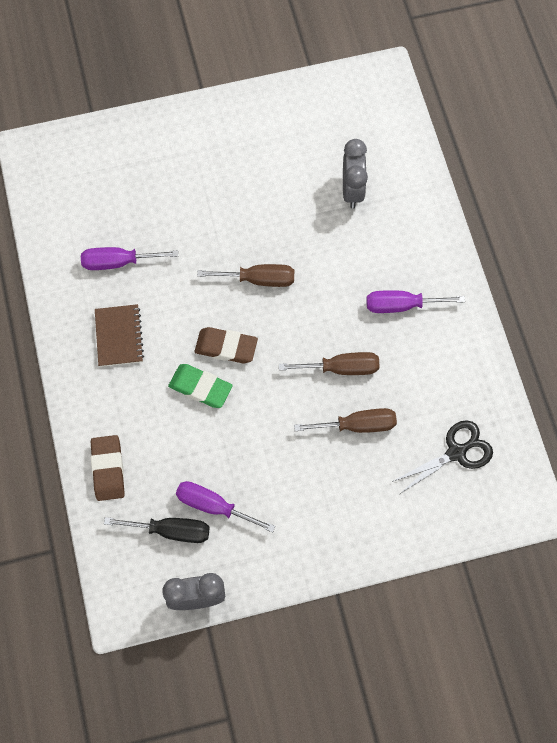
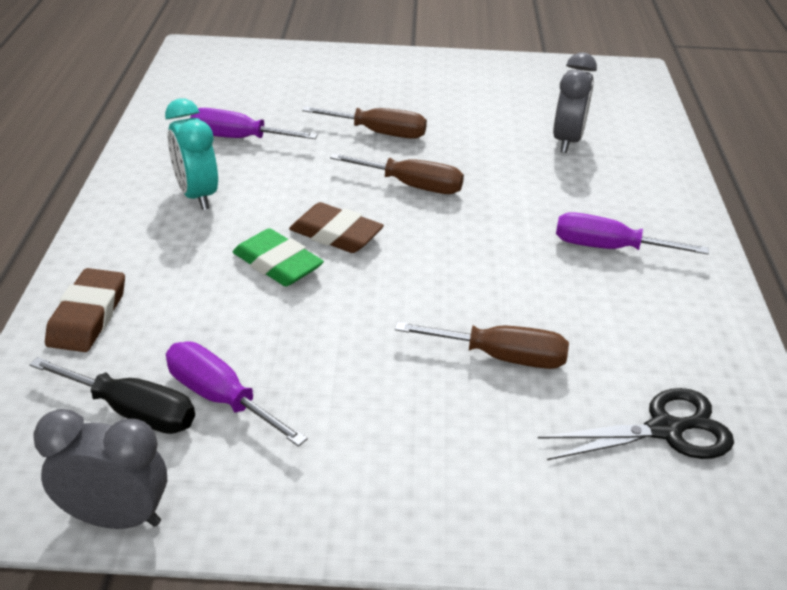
camera: 15 degrees right, 30 degrees down
brown notebook [95,304,144,367] -> turquoise clock [165,99,218,210]
brown screwdriver [279,352,379,375] -> brown screwdriver moved to [302,106,427,139]

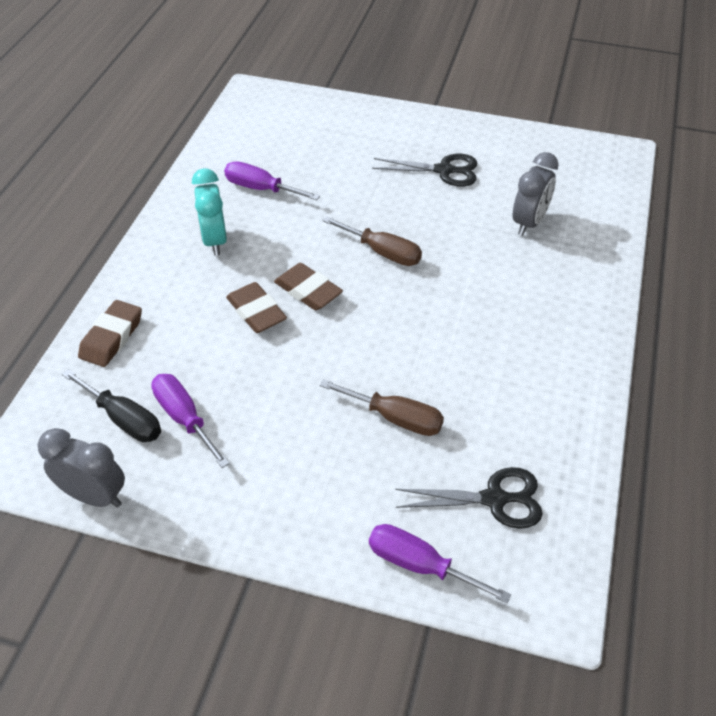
camera: 15 degrees right, 10 degrees up
green eraser [233,228,324,286] -> brown eraser [226,282,287,333]
brown screwdriver [302,106,427,139] -> none
purple screwdriver [556,212,709,254] -> purple screwdriver moved to [369,524,511,603]
none -> black scissors [372,153,477,186]

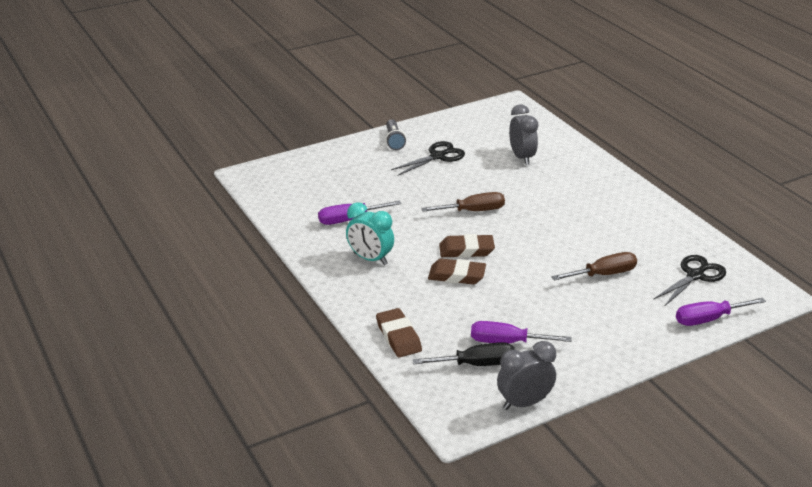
camera: 45 degrees left, 15 degrees down
none -> grey flashlight [386,119,406,150]

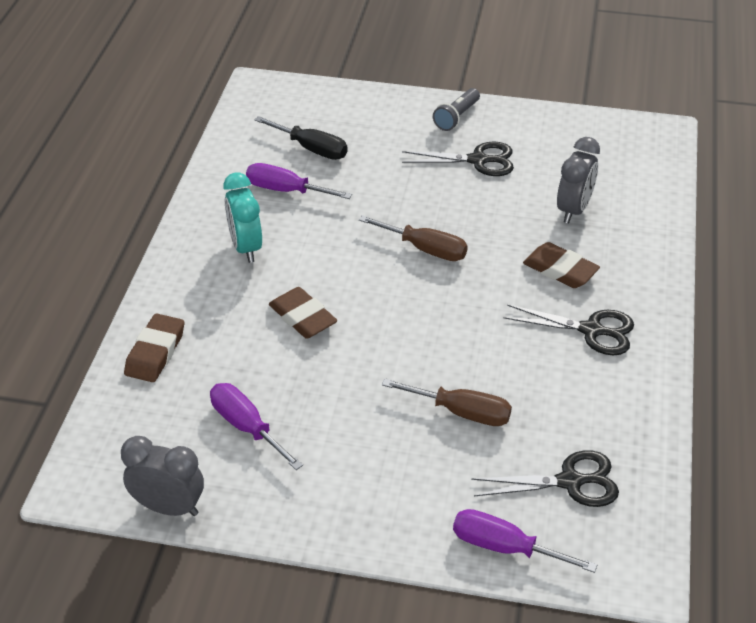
camera: 40 degrees right, 10 degrees up
black screwdriver [413,342,515,366] -> black screwdriver moved to [255,116,348,160]
brown eraser [439,234,495,258] -> brown eraser moved to [523,242,600,288]
none -> black scissors [503,304,634,355]

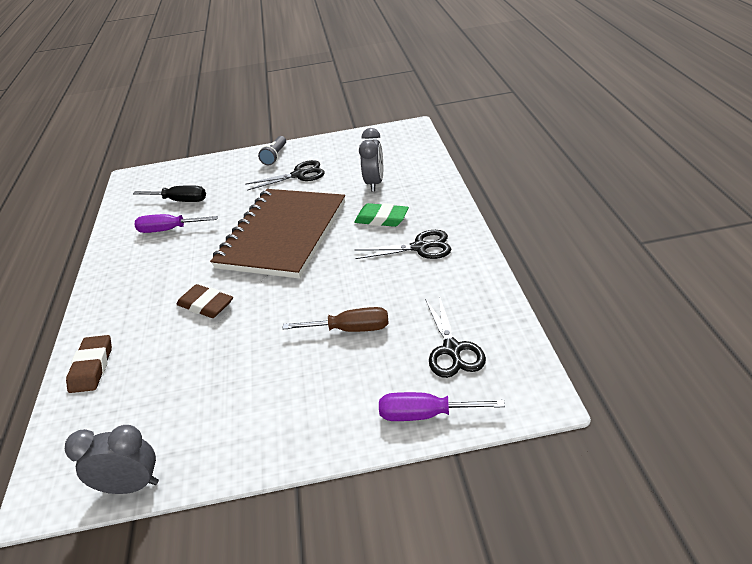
camera: 15 degrees left, 5 degrees down
purple screwdriver [210,383,303,470] -> none
turquoise clock [223,173,262,263] -> none
brown screwdriver [359,215,468,261] -> brown notebook [210,189,345,279]
black scissors [471,450,619,507] -> black scissors turned 105 degrees clockwise [425,296,486,378]
brown eraser [523,242,600,288] -> green eraser [354,203,409,227]

